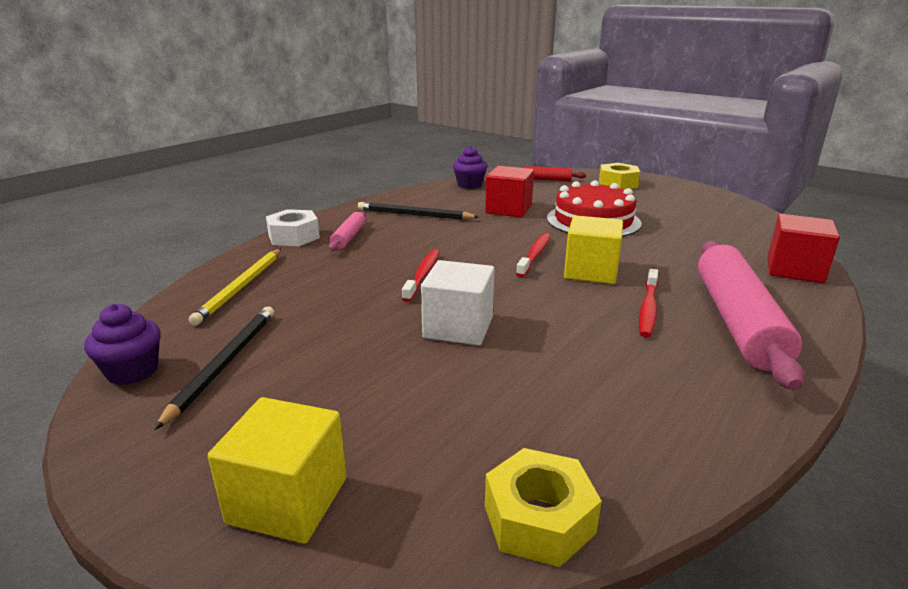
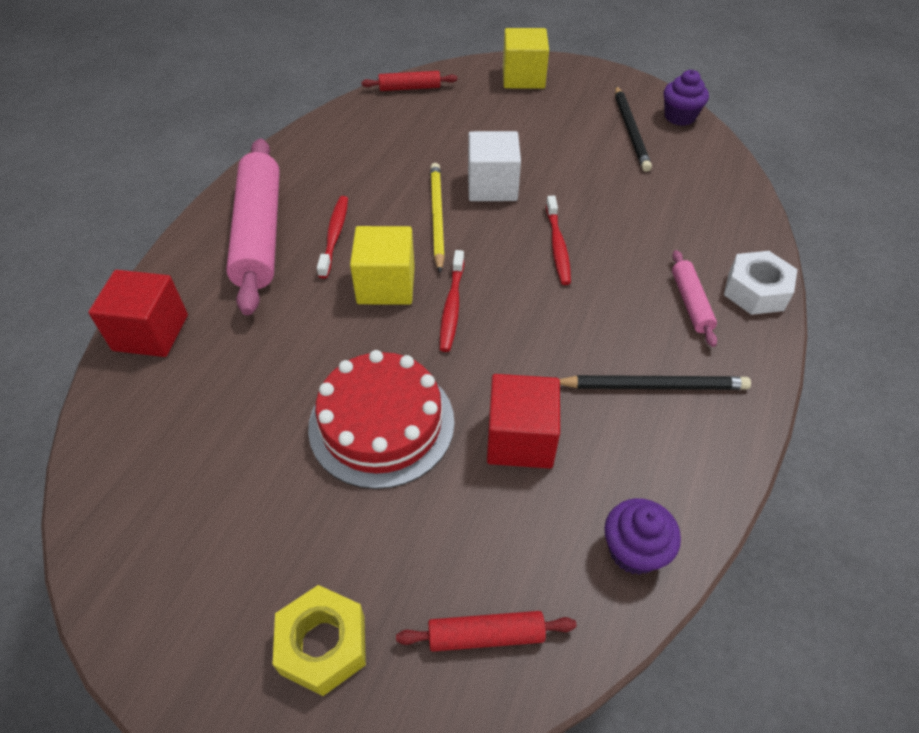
camera: 165 degrees right, 25 degrees up
yellow pencil [189,249,281,326] -> yellow pencil moved to [430,163,445,273]
yellow nut [485,448,602,567] -> red rolling pin [361,71,457,91]

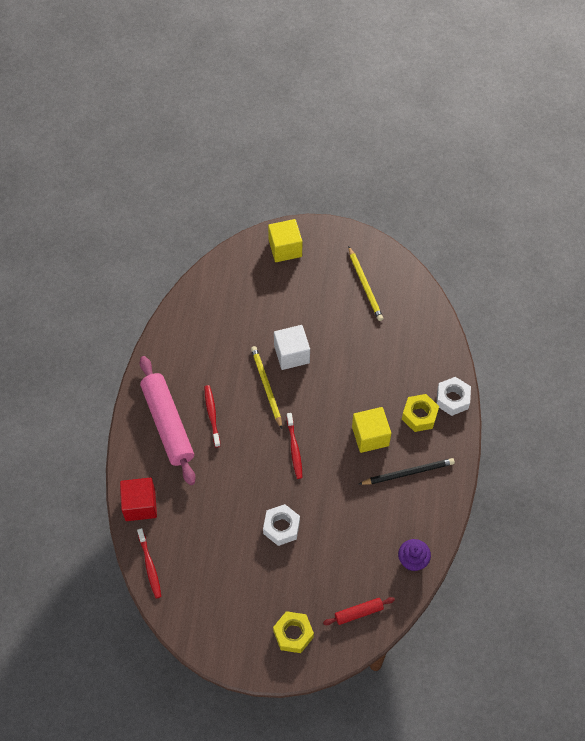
camera: 15 degrees left, 10 degrees up
red cake [308,350,455,489] -> white nut [263,504,300,546]
yellow cube [350,226,415,305] -> yellow cube moved to [352,407,391,453]
red rolling pin [361,71,457,91] -> none
red cube [487,374,560,469] -> none
red toothbrush [546,196,571,285] -> red toothbrush moved to [137,528,162,599]
black pencil [615,86,652,172] -> yellow pencil [348,246,383,321]
purple cupcake [664,70,709,126] -> none
pink rolling pin [672,250,717,347] -> yellow nut [402,394,439,432]

